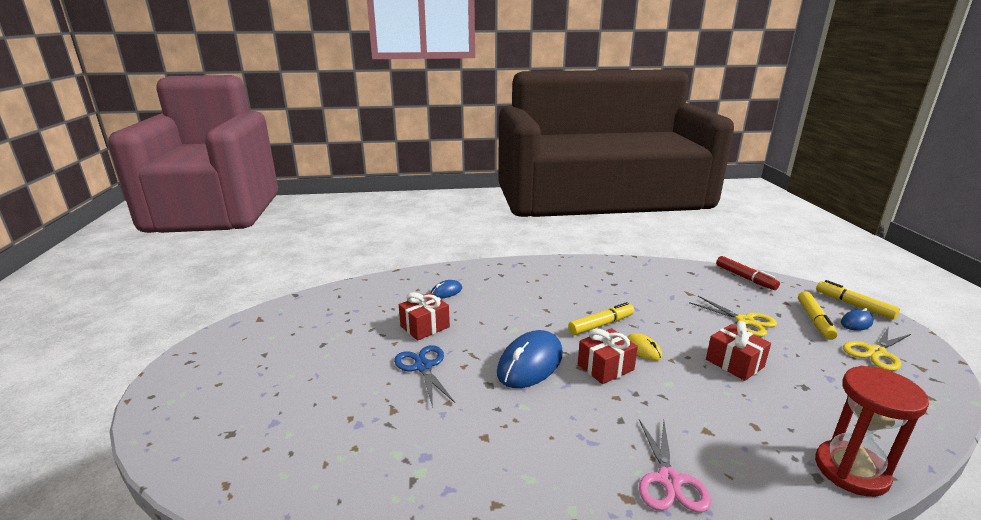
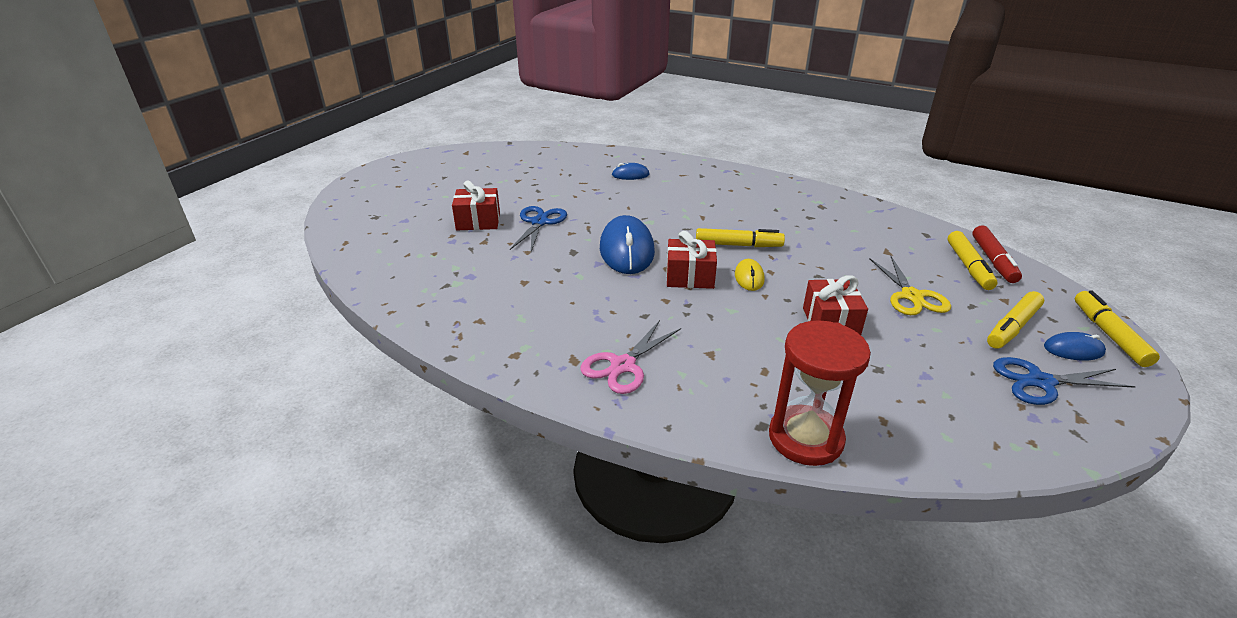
camera: 35 degrees right, 10 degrees up
red gift [399,292,450,341] -> red gift moved to [452,180,500,230]
blue mouse [497,330,563,388] -> blue mouse turned 75 degrees counterclockwise [600,215,655,274]
yellow scissors [843,327,911,371] -> blue scissors [993,357,1136,405]
none -> yellow marker [948,231,998,290]

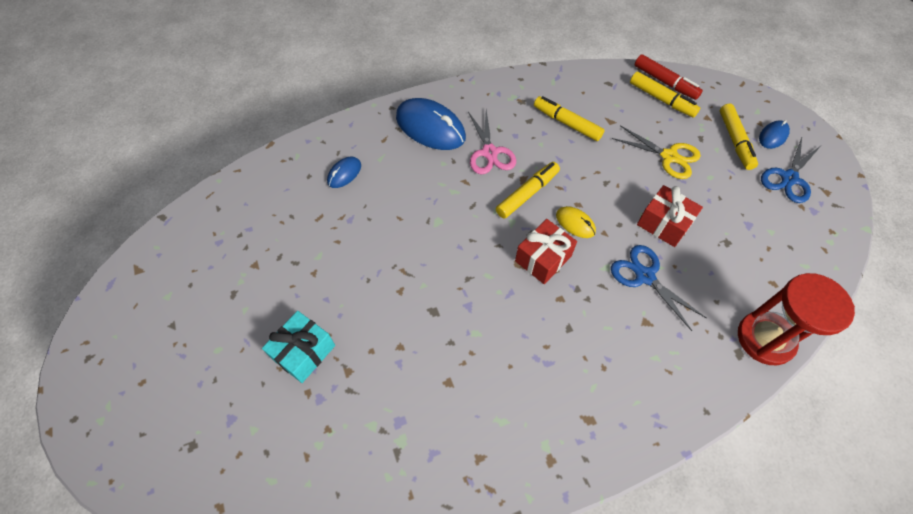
camera: 50 degrees left, 25 degrees up
red gift [452,180,500,230] -> turquoise gift [262,311,335,383]
blue scissors [510,206,567,252] -> blue scissors moved to [611,245,706,331]
pink scissors [580,320,681,394] -> pink scissors moved to [468,110,516,174]
blue mouse [600,215,655,274] -> blue mouse moved to [396,98,466,150]
yellow marker [1075,290,1160,367] -> yellow marker moved to [534,96,605,141]

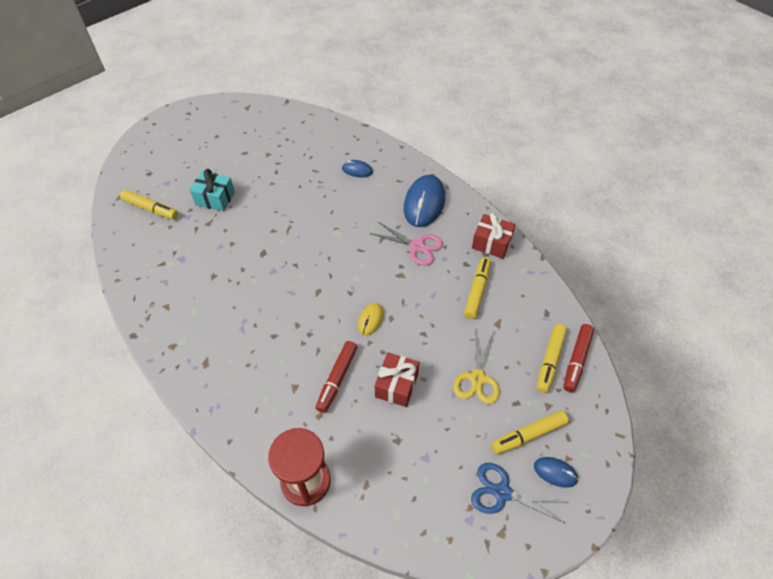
camera: 70 degrees right, 5 degrees down
pink scissors [468,110,516,174] -> pink scissors turned 120 degrees counterclockwise [370,222,443,266]
yellow marker [496,162,560,219] -> yellow marker moved to [120,190,178,220]
red gift [515,219,577,284] -> red gift moved to [472,213,516,259]
blue scissors [611,245,706,331] -> red marker [315,341,357,413]

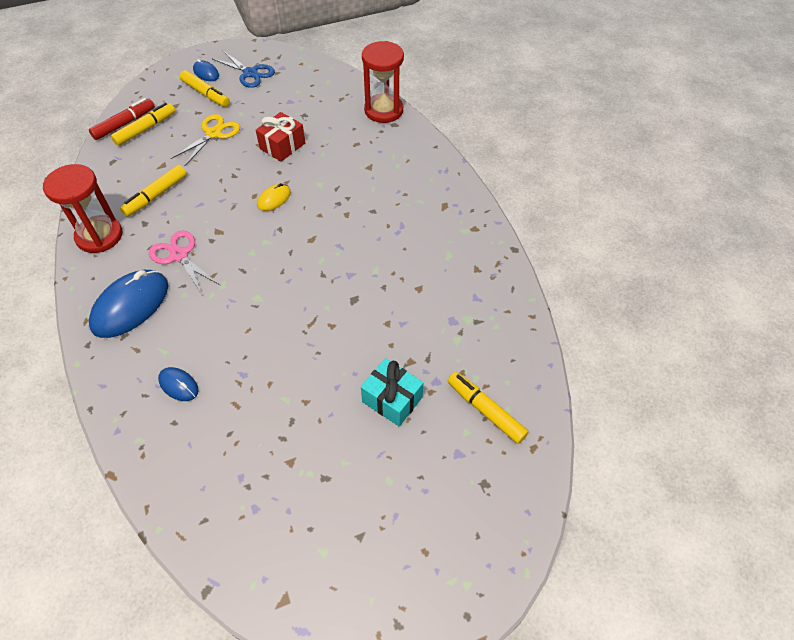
camera: 160 degrees left, 0 degrees up
red marker [315,341,357,413] -> none
red gift [472,213,516,259] -> red hourglass [43,164,122,253]
yellow marker [491,410,569,454] -> yellow marker turned 45 degrees clockwise [180,70,230,107]

